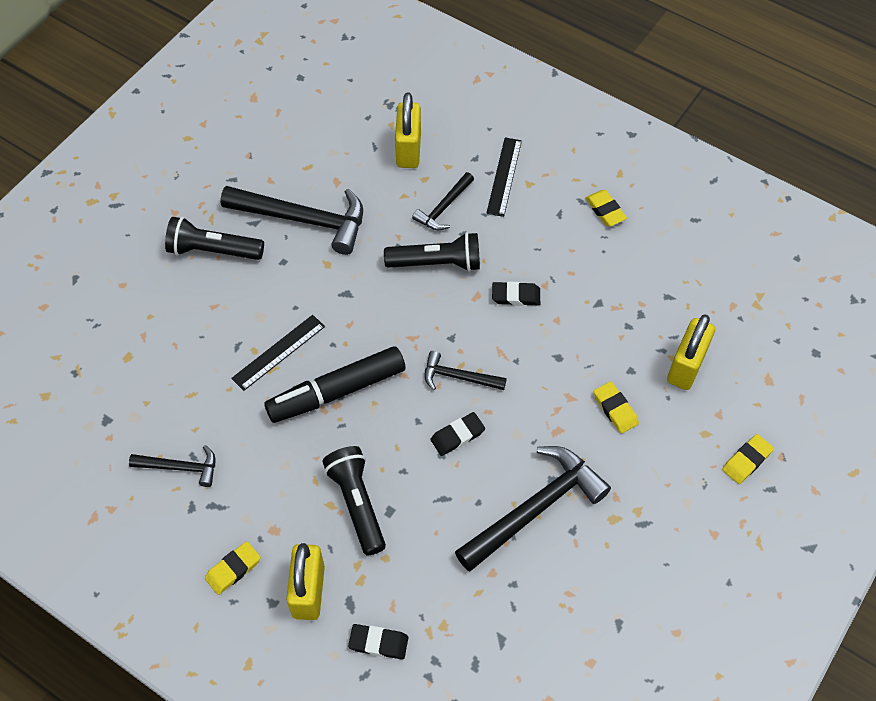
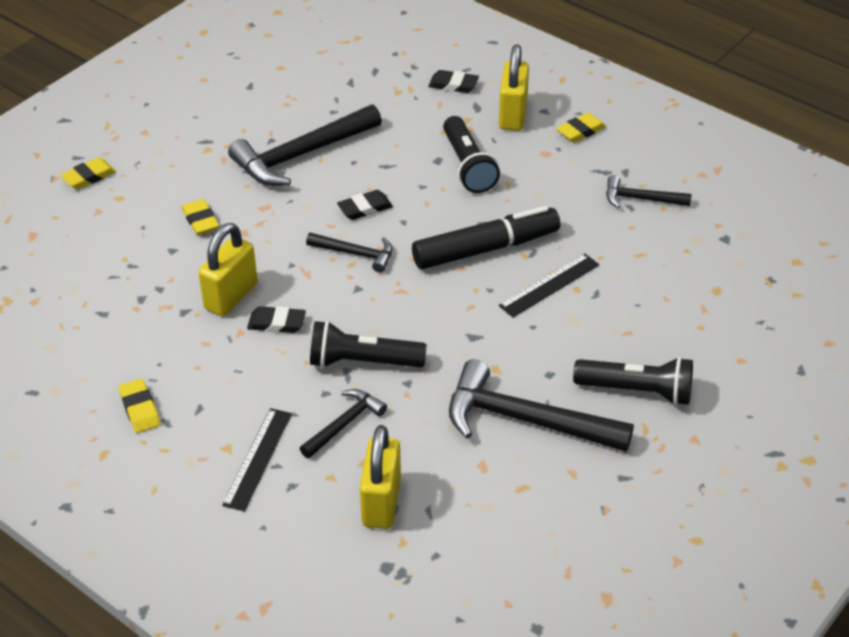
camera: 175 degrees left, 15 degrees down
yellow padlock [667,314,715,390] -> yellow padlock moved to [198,223,258,316]

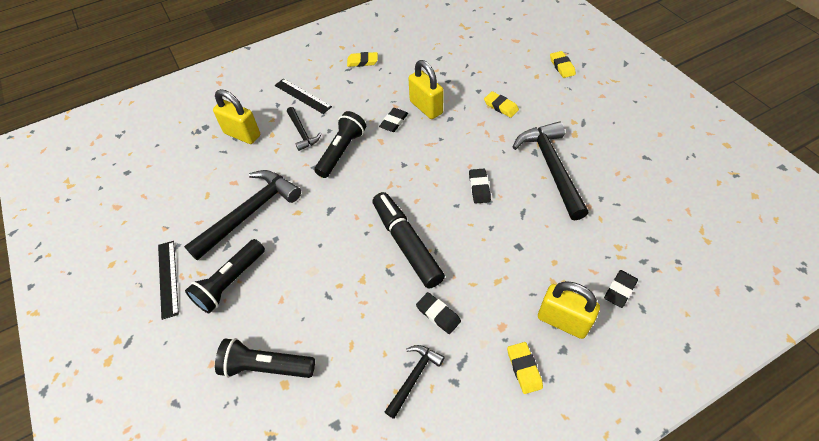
camera: 115 degrees right, 10 degrees up
yellow eraser [182,199,219,235] -> yellow eraser turned 45 degrees clockwise [484,91,519,118]
black hammer [306,232,393,273] -> none
black marker [412,206,560,269] -> black marker turned 150 degrees clockwise [372,192,445,288]
black flashlight [443,116,500,193] -> black flashlight moved to [215,338,315,378]
black ruler [499,254,599,317] -> black ruler moved to [158,241,179,320]
none -> black eraser [416,292,461,334]

